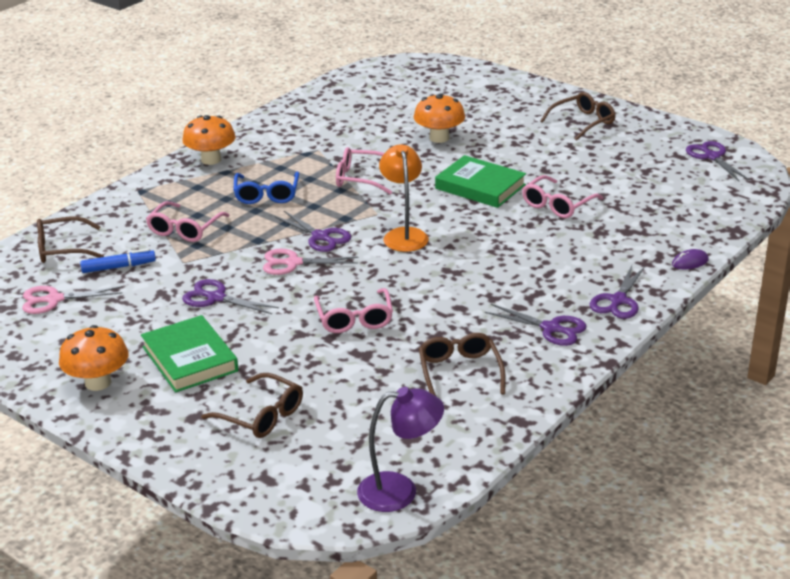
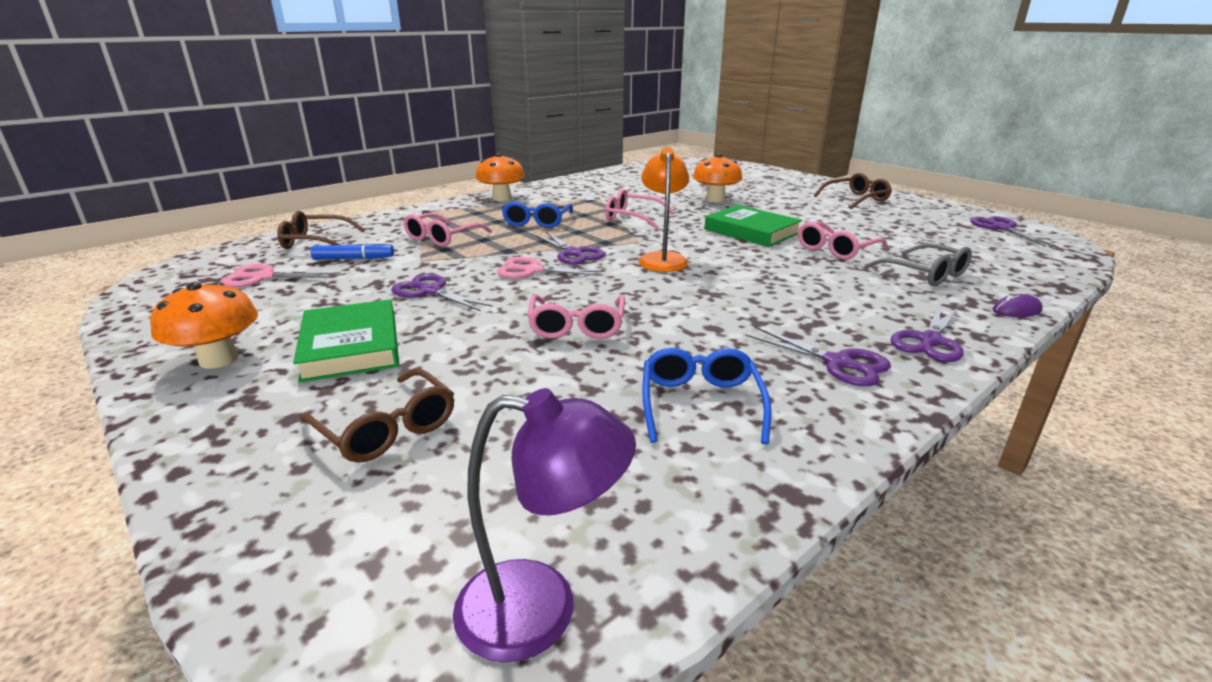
camera: 10 degrees right, 5 degrees down
brown glasses [419,333,506,396] -> blue glasses [642,348,772,444]
none -> grey glasses [865,243,972,286]

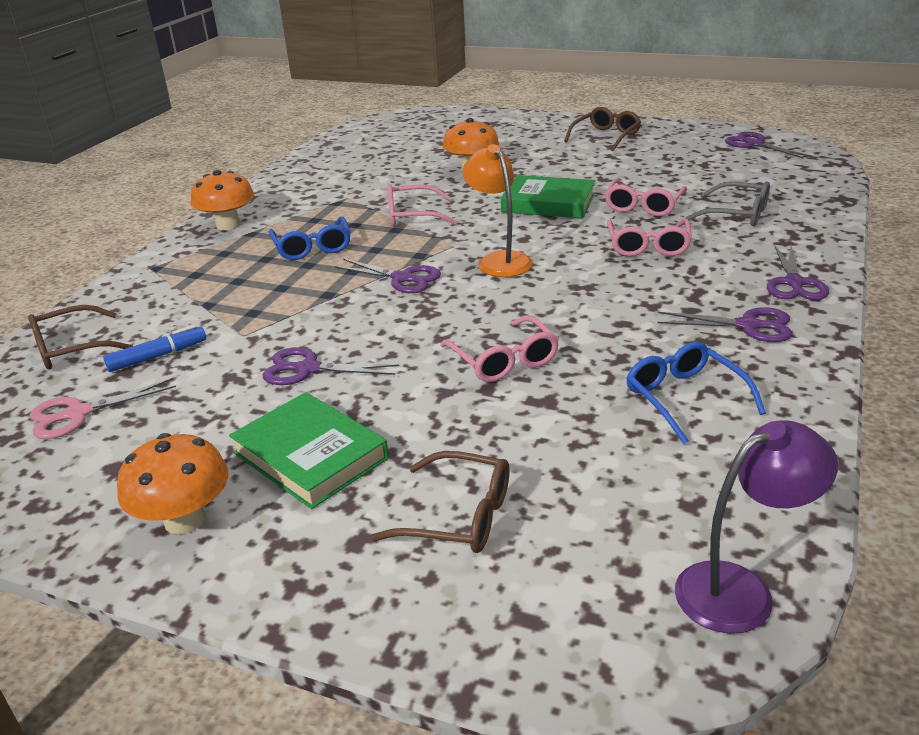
camera: 25 degrees left, 5 degrees up
pink glasses [403,213,492,247] -> pink glasses moved to [607,219,692,256]
pink scissors [497,257,606,278] -> none
purple mouse [993,294,1043,317] -> none

